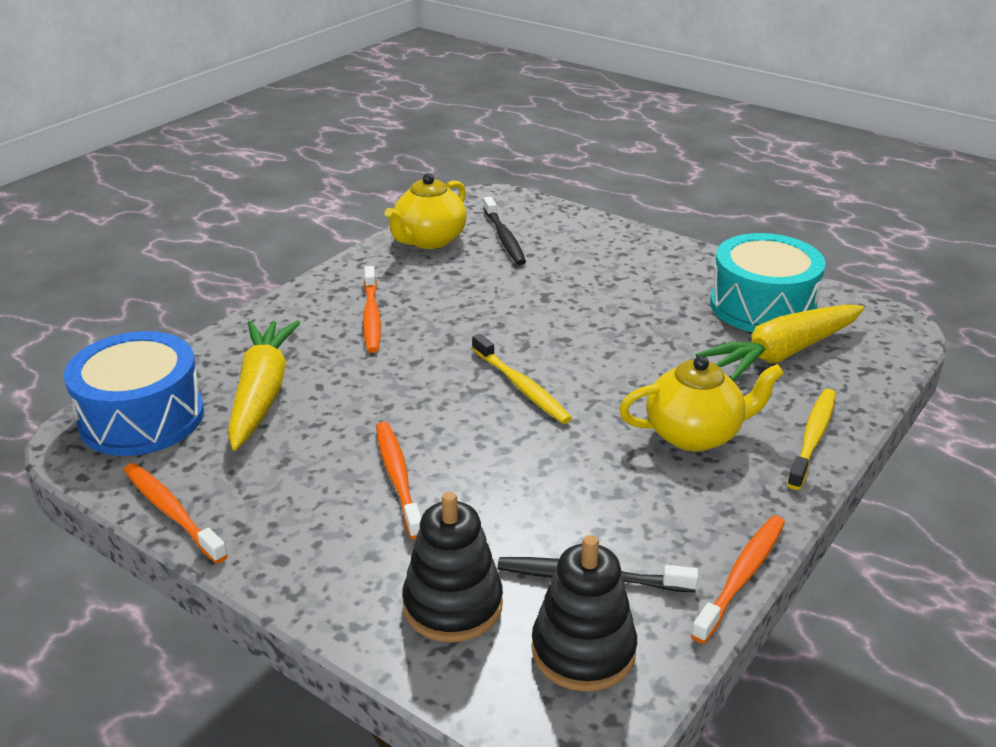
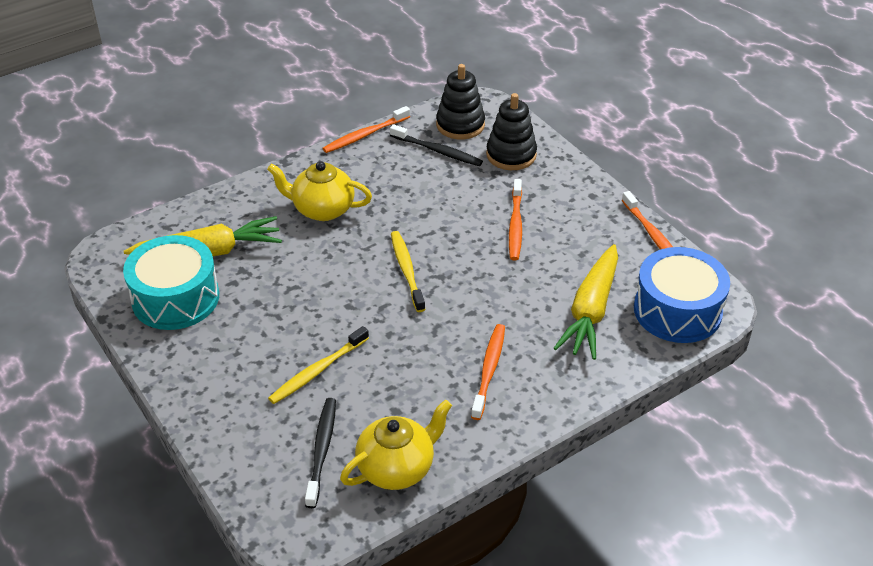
camera: 160 degrees left, 10 degrees up
yellow toothbrush [787,389,836,490] -> yellow toothbrush moved to [268,326,369,404]

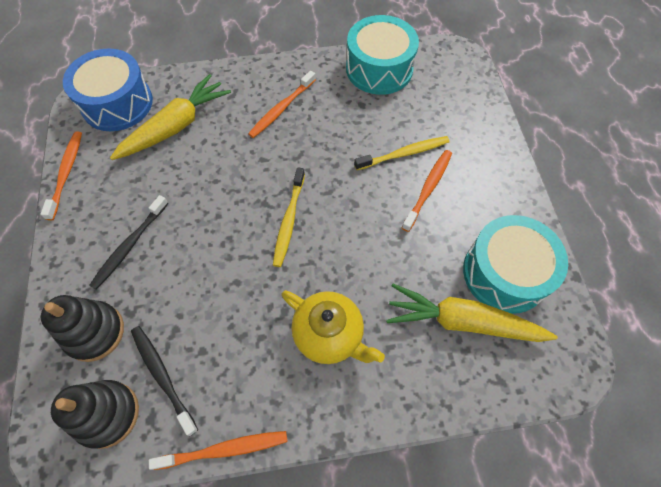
camera: 155 degrees left, 20 degrees up
black toothbrush [305,398,336,508] -> black toothbrush moved to [89,195,168,290]
yellow teapot [340,400,452,490] -> turquoise drum [346,15,419,95]
orange toothbrush [509,179,522,260] -> orange toothbrush moved to [402,150,452,232]

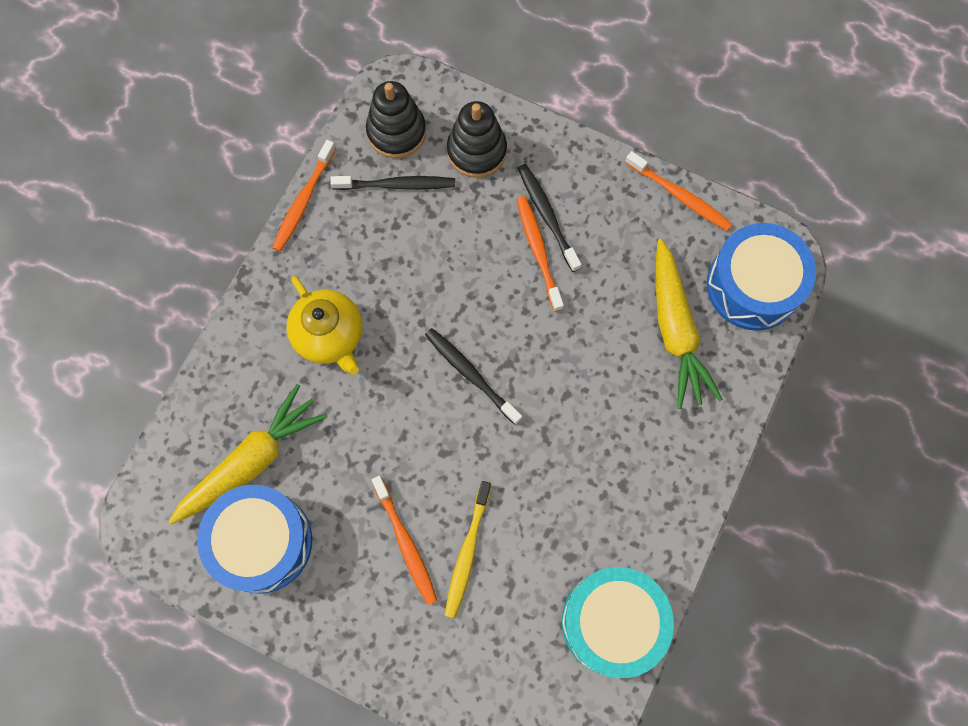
camera: 125 degrees right, 10 degrees up
orange toothbrush [248,71,316,138] -> orange toothbrush moved to [516,196,564,312]
yellow toothbrush [273,167,305,267] -> black toothbrush [425,328,522,425]
yellow teapot [281,290,385,364] -> yellow teapot turned 105 degrees counterclockwise [287,276,362,375]
turquoise drum [463,215,568,314] -> blue drum [197,485,312,594]

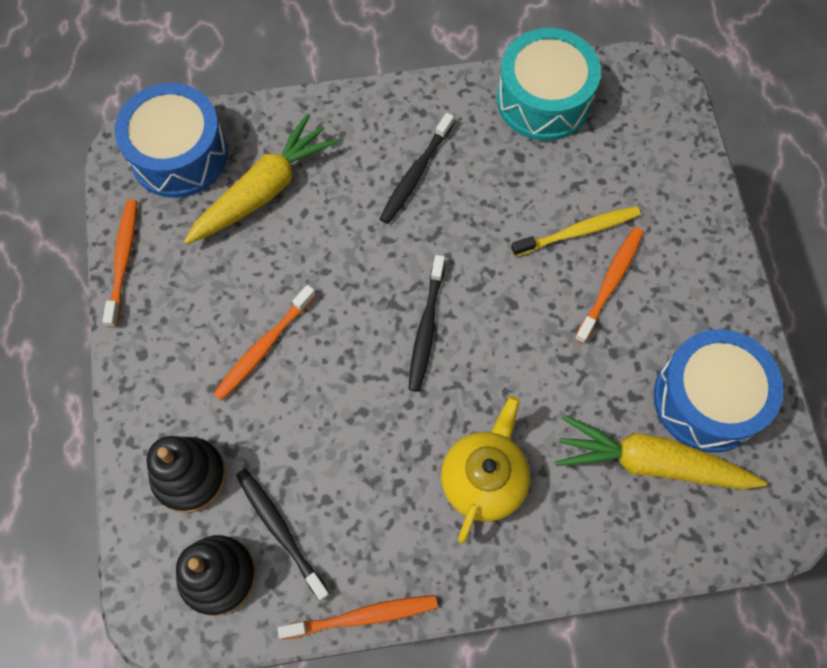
camera: 125 degrees left, 5 degrees down
black toothbrush [518,164,582,272] -> black toothbrush moved to [380,113,454,224]

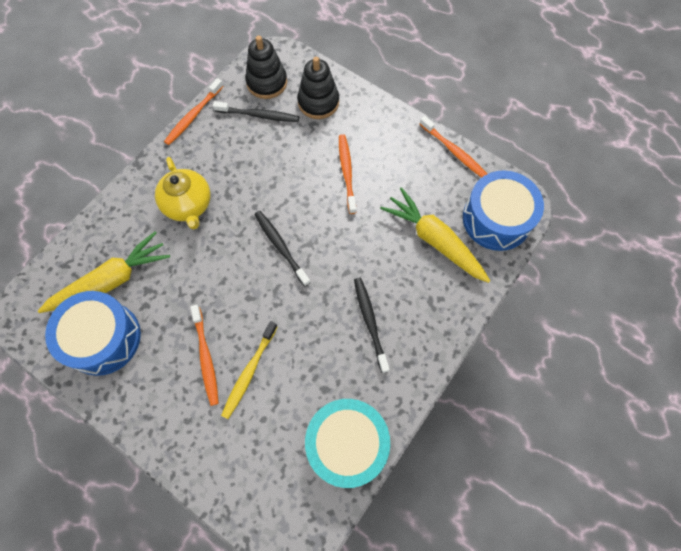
camera: 135 degrees right, 0 degrees up
yellow carrot [184,113,339,244] -> yellow carrot turned 135 degrees clockwise [380,187,490,283]

